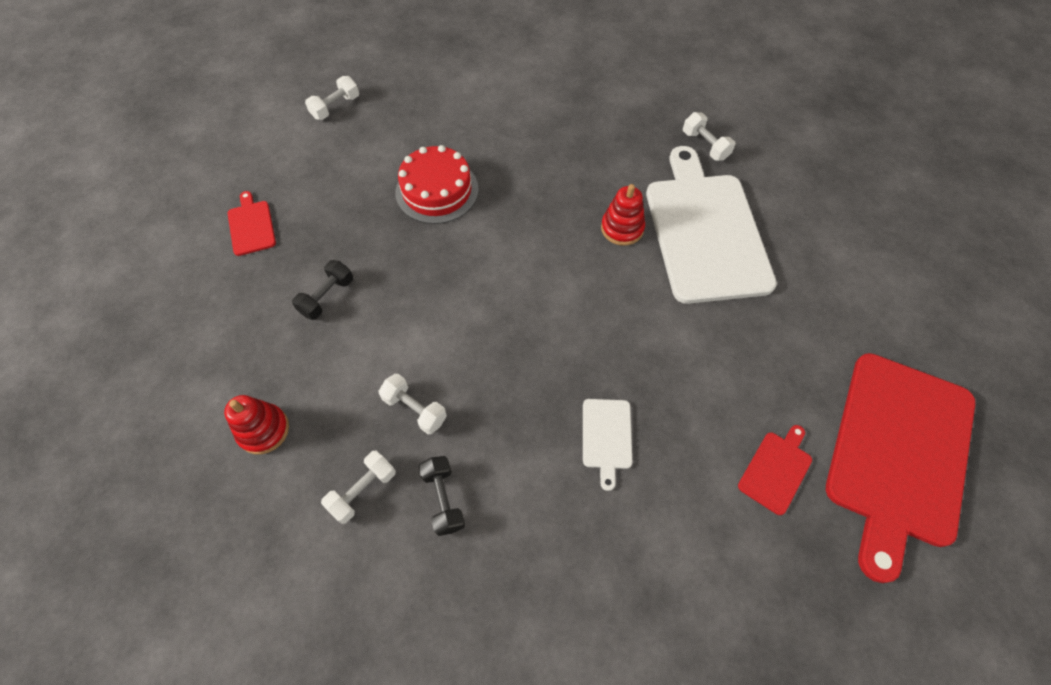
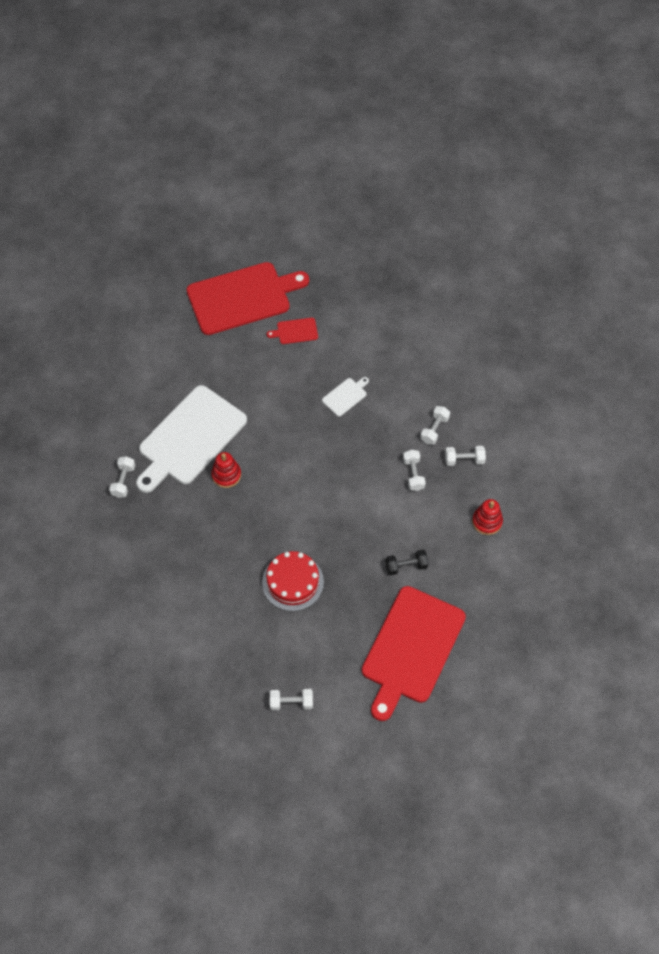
camera: 135 degrees left, 0 degrees up
red cutting board [228,191,276,256] -> red cutting board [362,586,466,721], size x2.43
black dumbbell [418,456,465,536] -> white dumbbell [420,406,450,445]

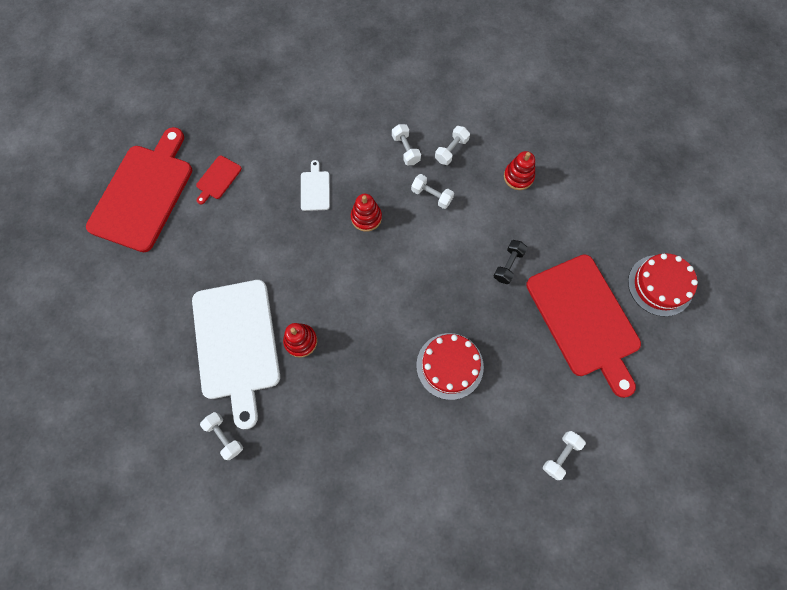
camera: 50 degrees left, 10 degrees up
none -> red stacking toy [351,194,382,232]
none -> red cake [628,253,698,317]

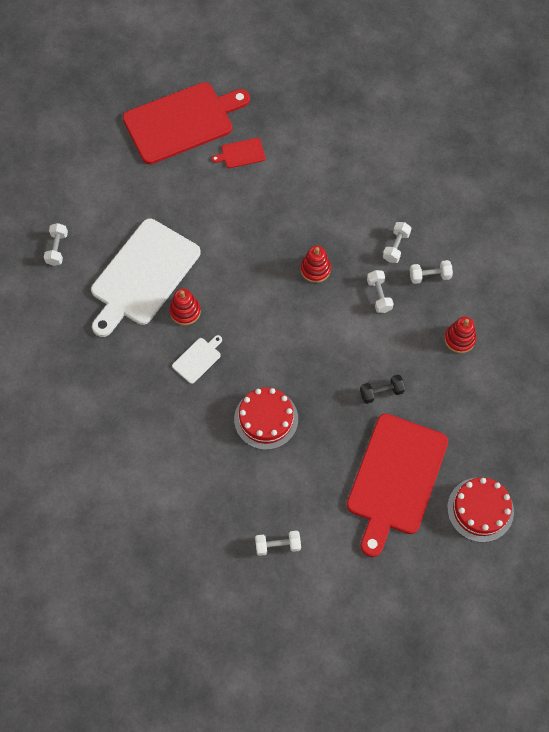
camera: 45 degrees right, 5 degrees down
white dumbbell [200,412,243,460] -> white dumbbell moved to [44,223,68,266]
white cutting board [301,160,330,211] -> white cutting board moved to [172,335,222,384]

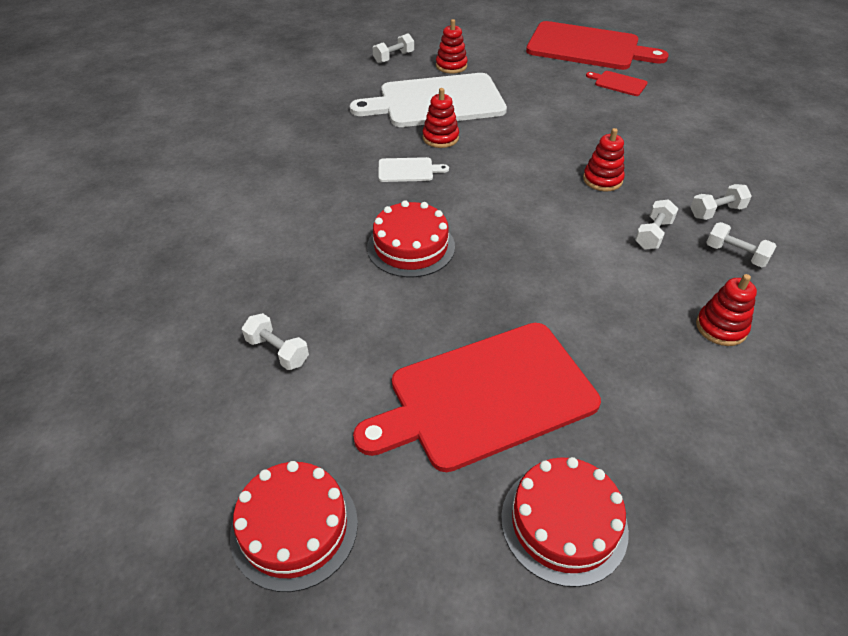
camera: 45 degrees right, 20 degrees down
black dumbbell [360,374,405,404] -> none
none -> red cake [230,461,358,592]
none -> red stacking toy [436,19,468,74]

